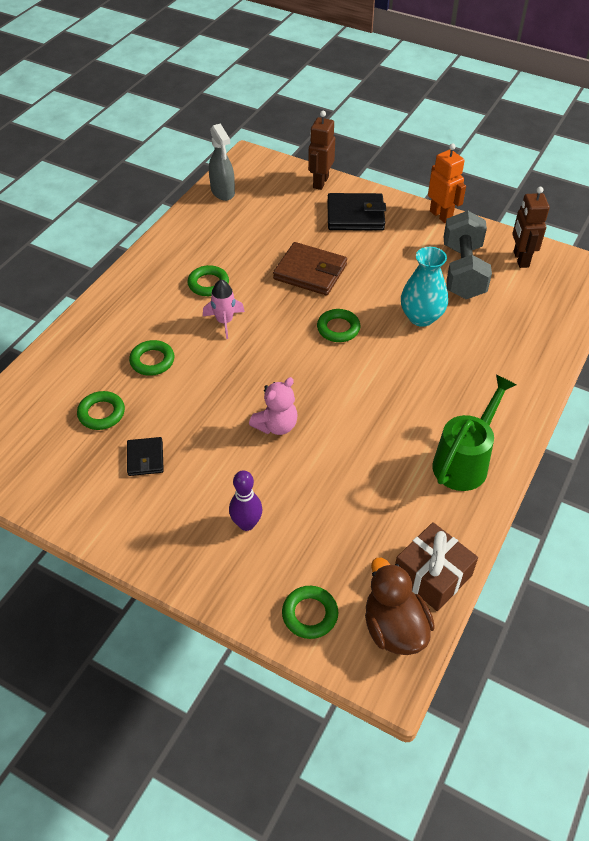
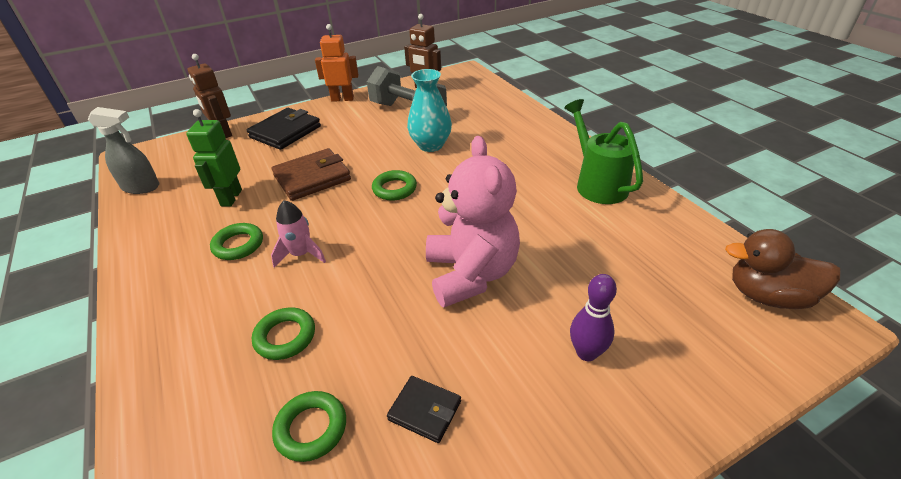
camera: 55 degrees left, 10 degrees down
pink teddy bear [249,377,298,435] -> pink teddy bear [426,136,520,307], size x1.80
green ring [282,586,338,639] -> none
brown gift [395,522,478,611] -> none
none -> green robot [186,109,242,207]

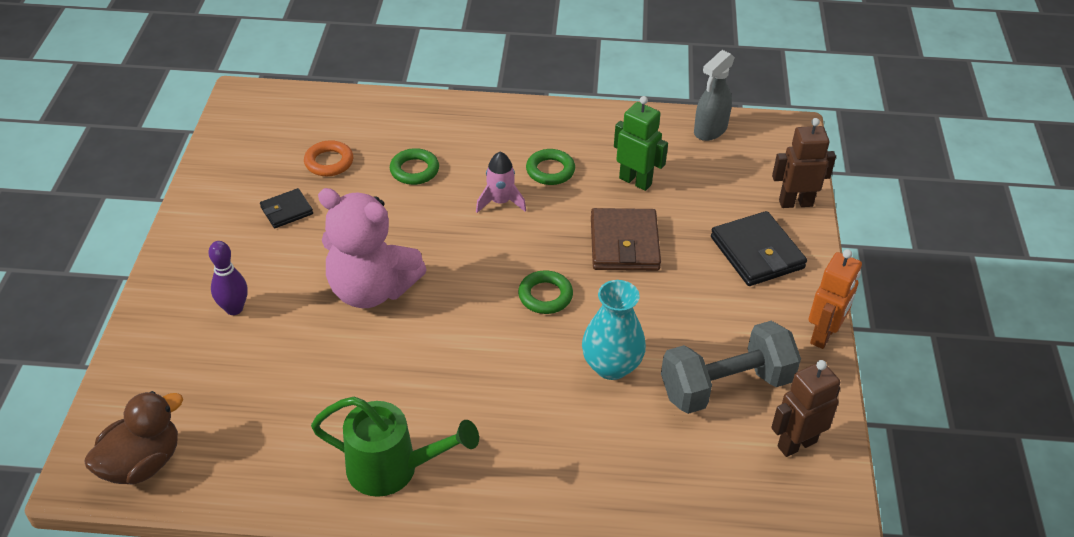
camera: 120 degrees right, 5 degrees up
green ring [272,391,346,462] -> orange ring [304,140,353,176]

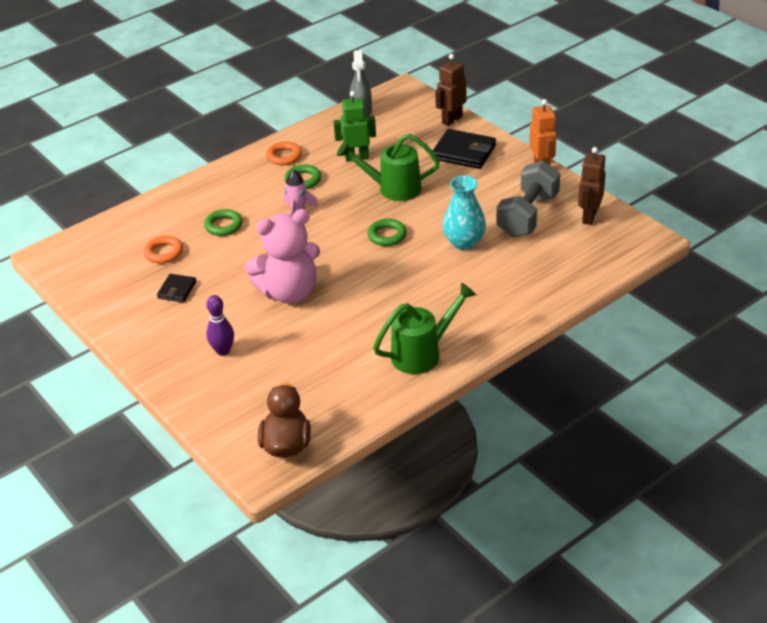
camera: 40 degrees left, 5 degrees down
brown wallet [591,208,661,271] -> green watering can [337,134,440,201]
none -> orange ring [266,141,302,165]

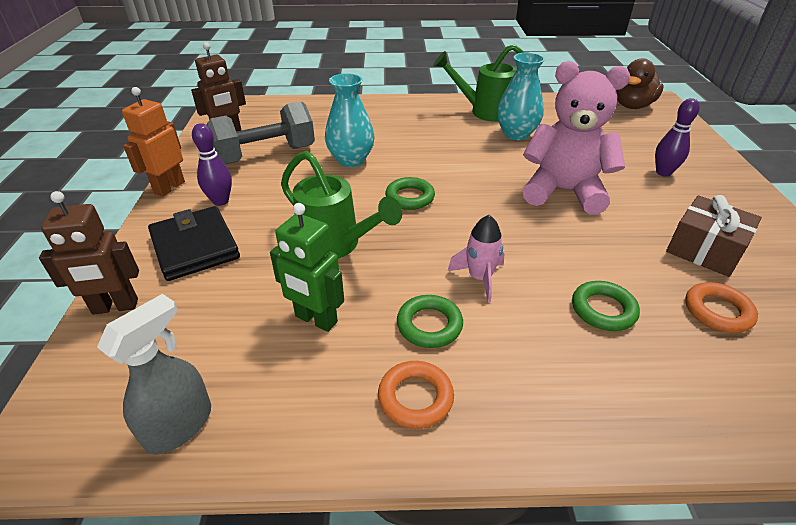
camera: 145 degrees left, 0 degrees up
black wallet [157,274,196,302] -> brown gift [666,195,762,277]
none -> purple bowling pin [192,123,232,206]
none -> turquoise vase [497,53,545,140]

